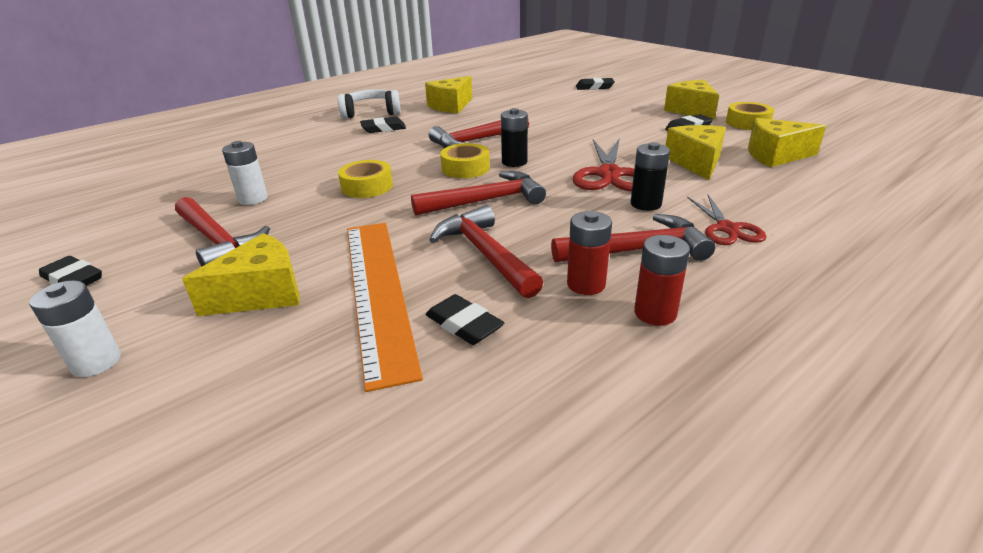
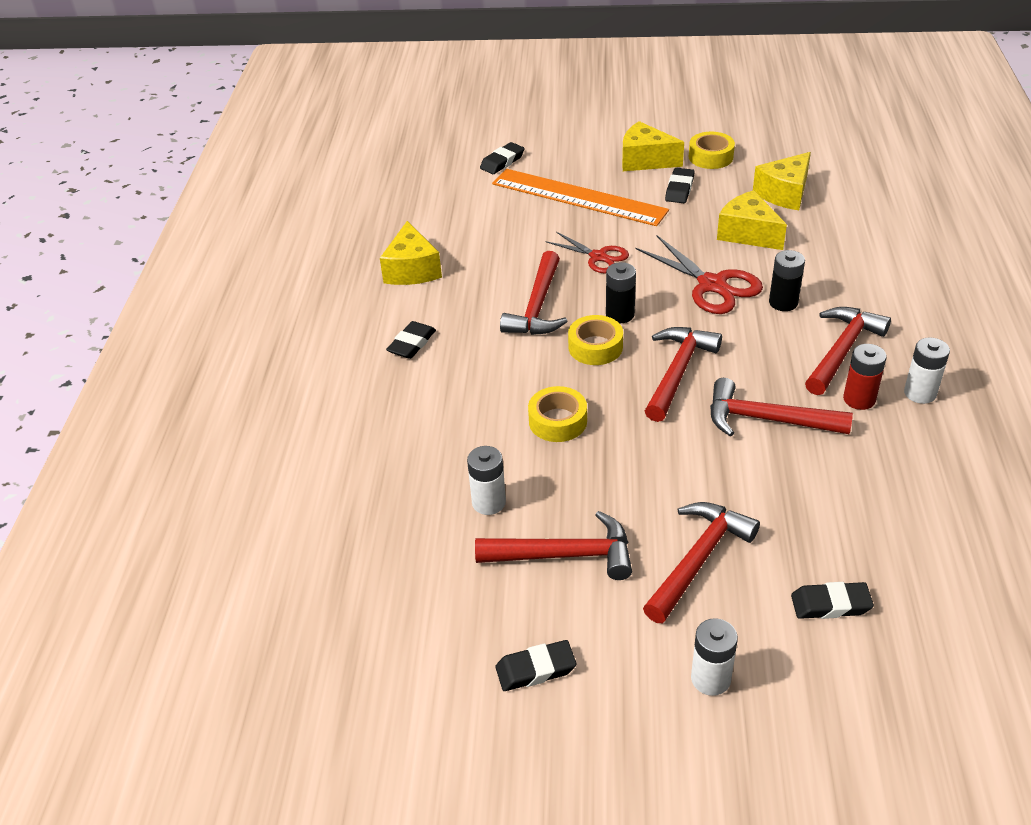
camera: 45 degrees left, 10 degrees up
yellow cheese [182,233,300,316] -> red hammer [643,502,760,623]
white headphones [338,89,401,119] -> none
orange ruler [347,223,423,392] -> orange ruler moved to [492,169,669,226]
black eraser [426,294,504,345] -> black eraser moved to [791,582,874,619]
red battery [634,235,690,326] -> white battery [904,337,950,404]
red scissors [687,195,766,245] -> red scissors moved to [546,232,629,274]

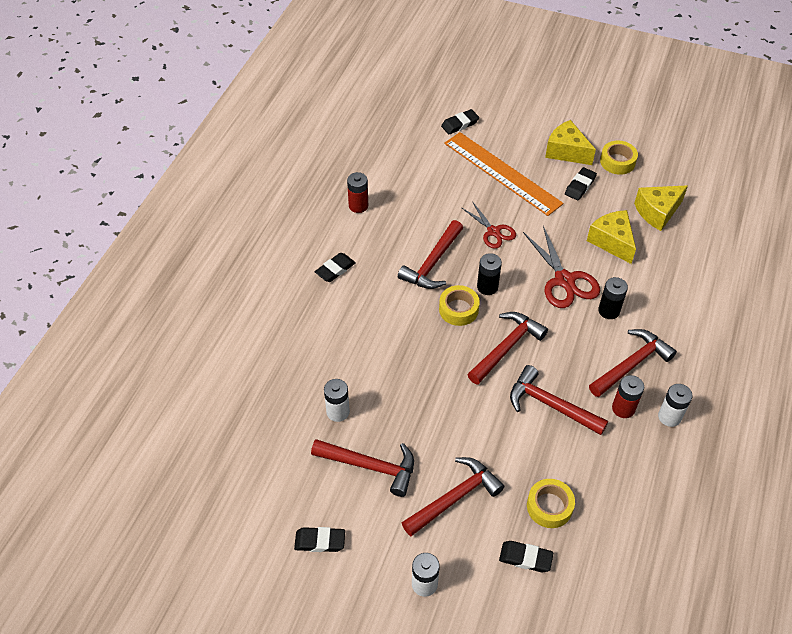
camera: 15 degrees right, 10 degrees up
yellow cheese [380,221,442,285] -> red battery [347,172,368,213]
yellow tape [528,386,587,442] -> yellow tape moved to [527,479,575,528]

